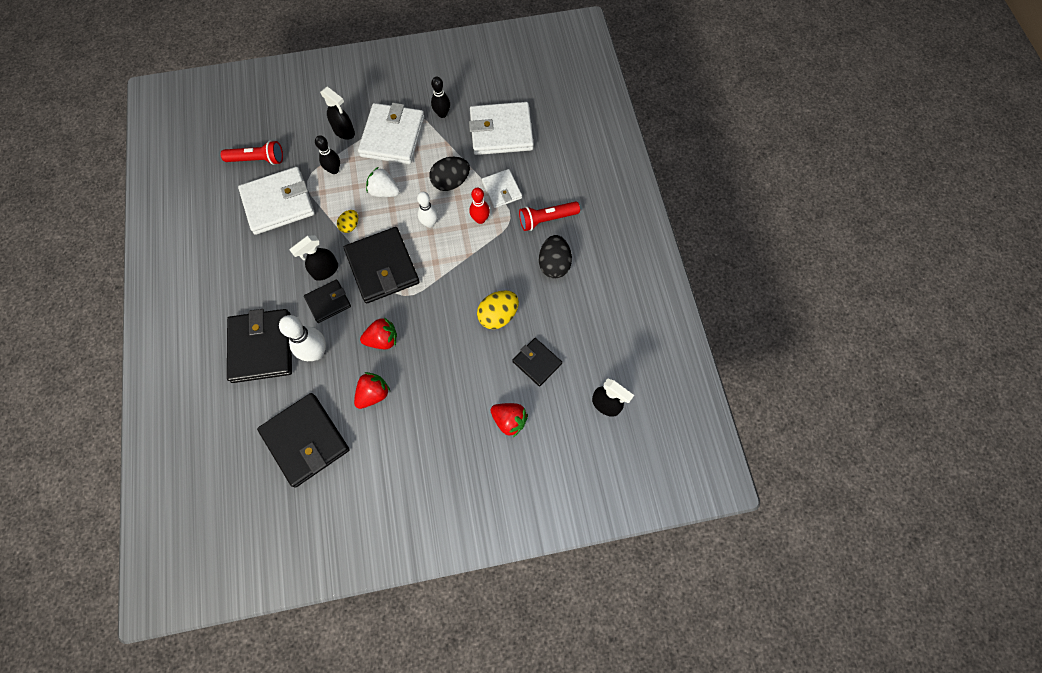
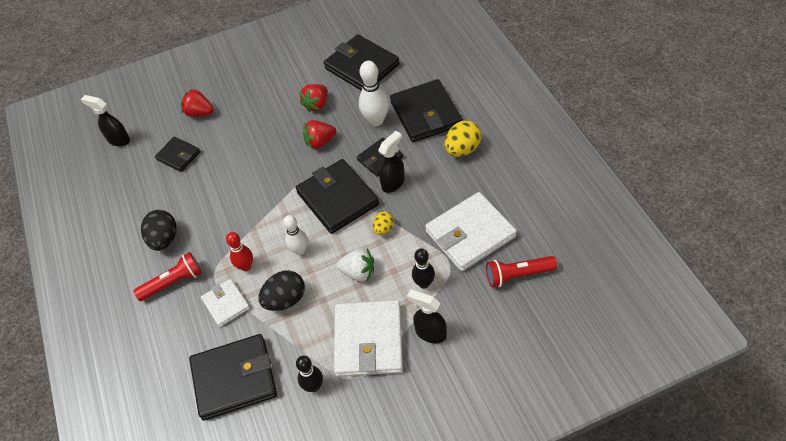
camera: 175 degrees right, 15 degrees down
white wallet [469,102,534,155] -> black wallet [189,334,277,420]
yellow egg [477,290,519,329] -> yellow egg moved to [444,120,482,157]

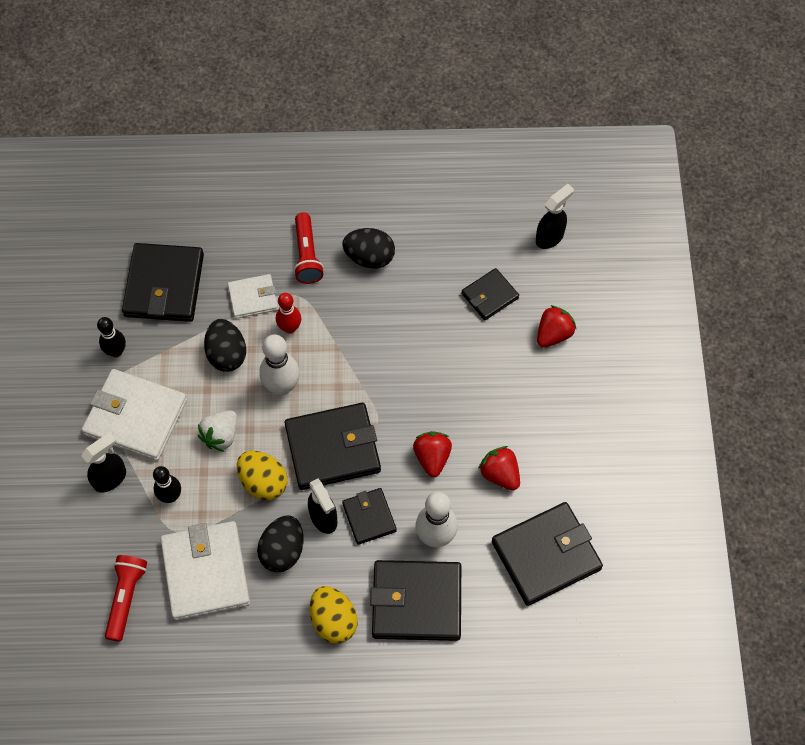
camera: 105 degrees right, 10 degrees up
white bowling pin [283,215,308,255] -> white bowling pin [259,334,300,395], size x1.52
yellow egg [373,211,394,235] -> yellow egg [237,451,287,501], size x1.71
none -> black egg [257,515,304,572]

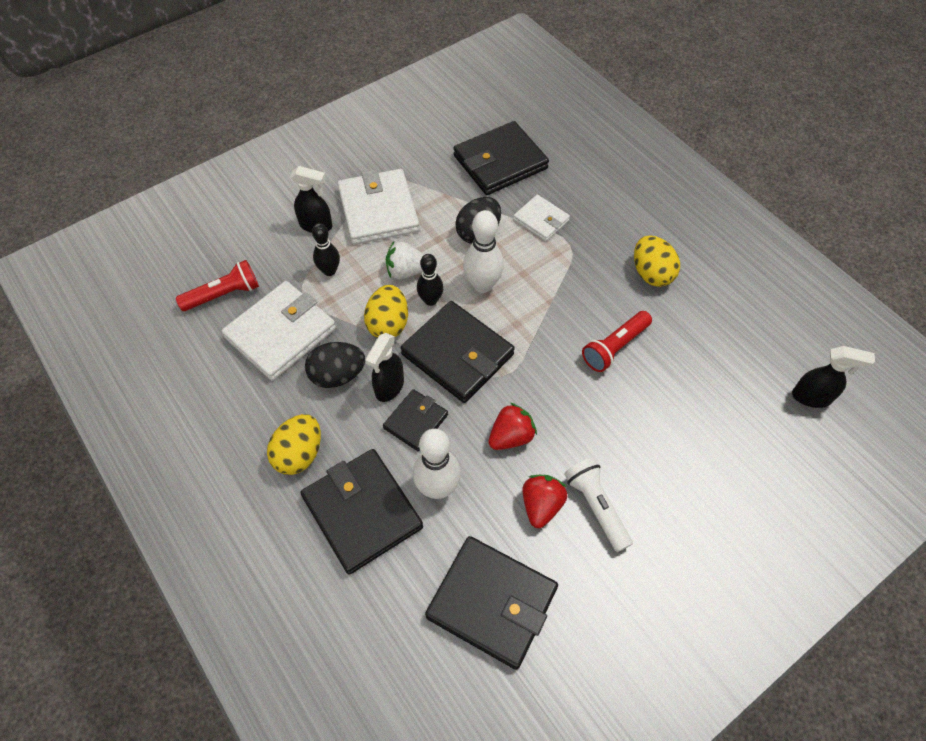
camera: 55 degrees right, 5 degrees down
black bowling pin [97,317,126,357] -> black bowling pin moved to [417,254,444,306]
red bowling pin [276,293,301,334] -> none
red flashlight [294,212,324,284] -> red flashlight moved to [582,311,652,372]
black egg [342,228,395,268] -> yellow egg [634,235,680,287]
black wallet [462,268,519,320] -> none
red strawberry [537,305,576,348] -> none
none -> white flashlight [564,458,633,552]

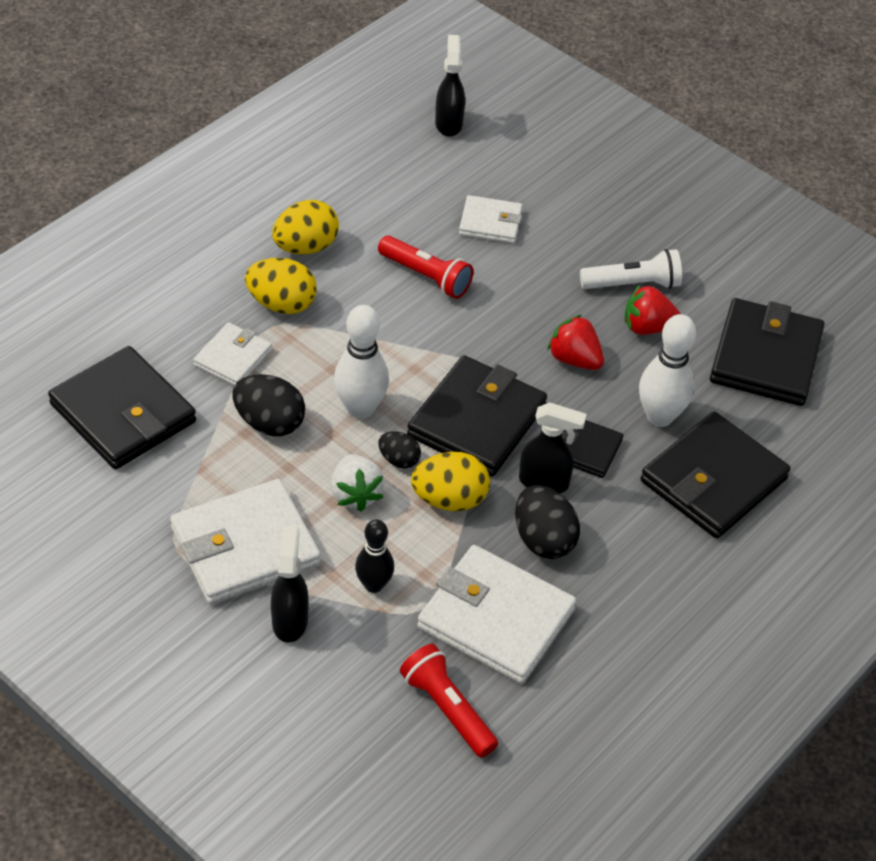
camera: 105 degrees left, 10 degrees down
yellow egg [267,414,321,475] -> yellow egg moved to [245,258,317,314]
black bowling pin [417,254,444,306] -> black egg [378,431,421,468]
white flashlight [564,458,633,552] -> white flashlight turned 150 degrees counterclockwise [580,249,682,289]
none -> white wallet [459,195,522,243]

